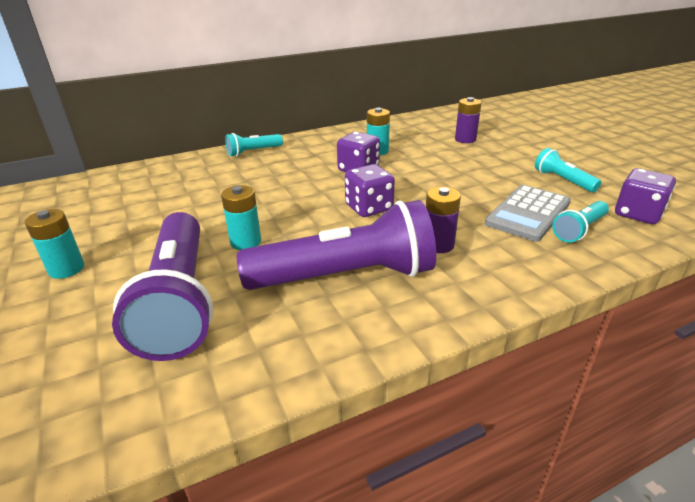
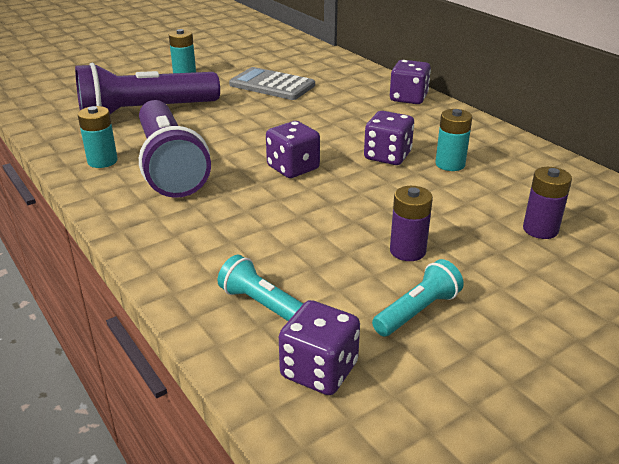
camera: 80 degrees right, 0 degrees up
turquoise battery [221,185,261,250] -> turquoise battery moved to [78,106,118,168]
turquoise flashlight [225,133,283,157] -> purple dice [390,60,431,104]
purple battery [426,187,461,253] -> purple battery moved to [390,186,433,261]
grey calculator [485,185,571,242] -> grey calculator moved to [229,67,315,100]

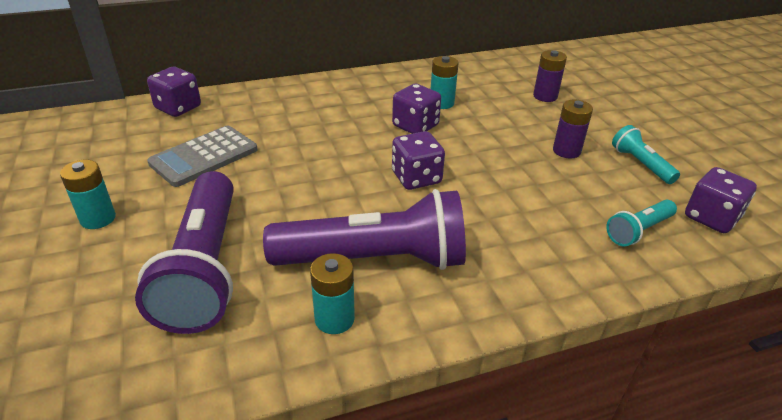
camera: 75 degrees left, 5 degrees up
purple dice [390,60,431,104] -> purple dice moved to [147,67,201,117]

